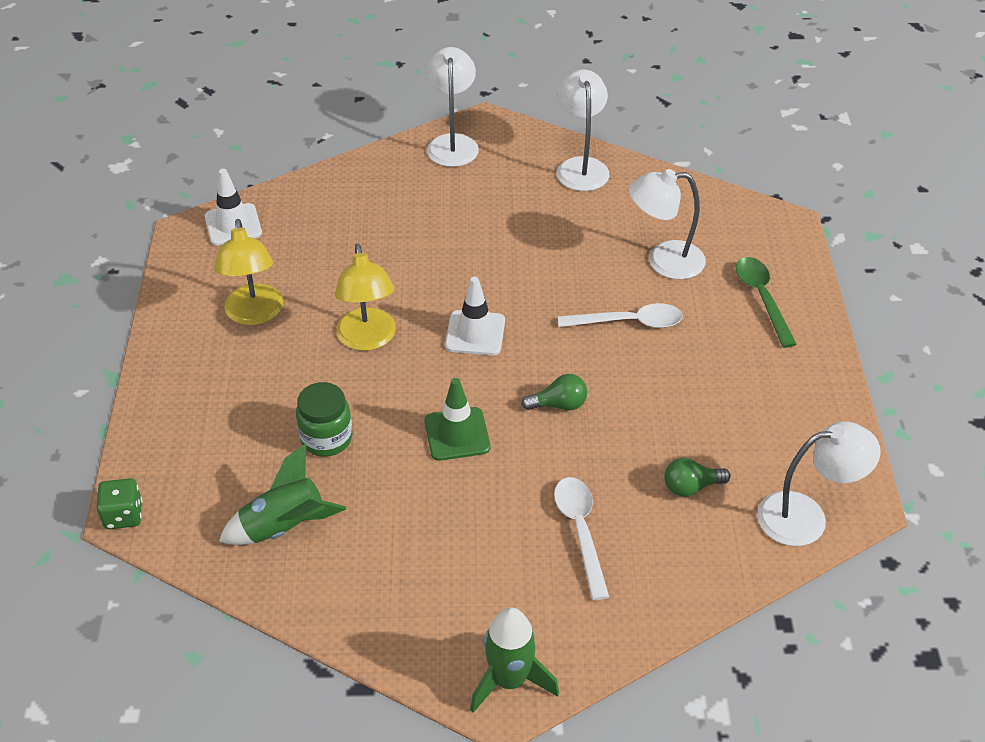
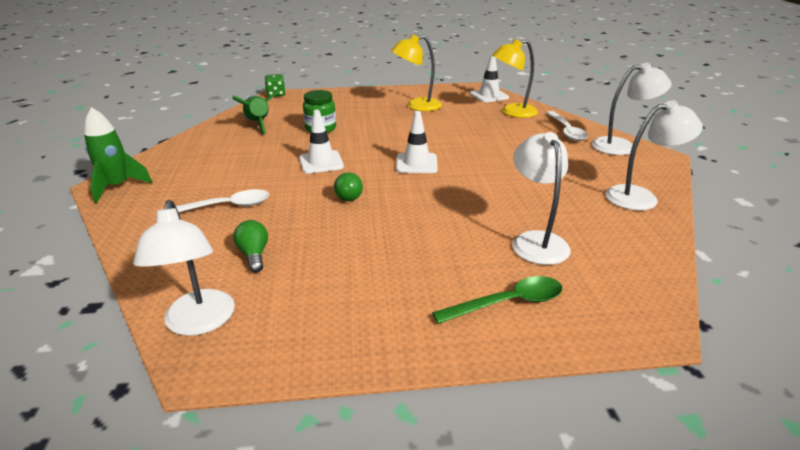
camera: 85 degrees right, 15 degrees down
yellow lamp [335,244,396,351] -> yellow lamp moved to [492,39,538,118]
green traffic cone [425,378,490,461] -> white traffic cone [299,110,344,173]
white spoon [558,303,683,328] -> white spoon moved to [546,111,588,141]

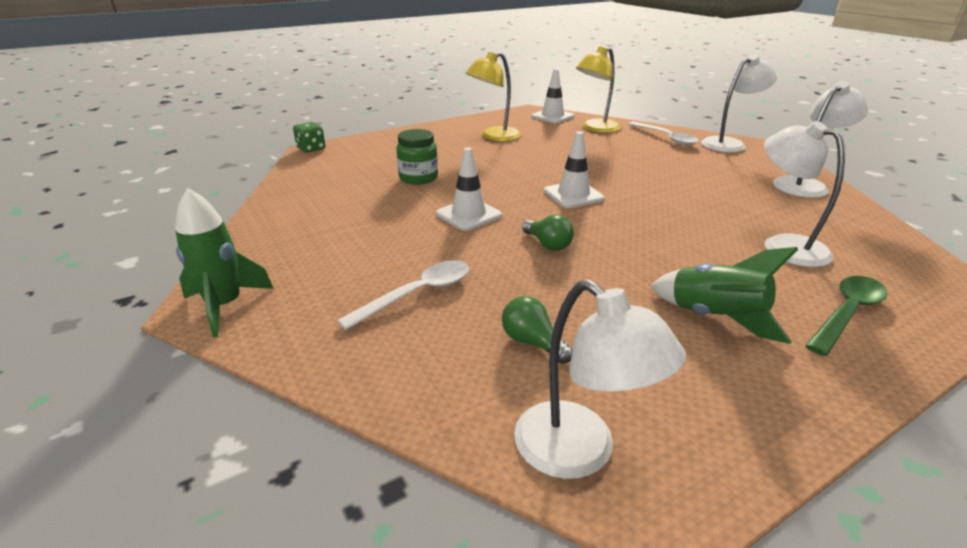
camera: 25 degrees left, 0 degrees up
green rocket [232,89,281,134] -> green rocket moved to [650,247,798,344]

